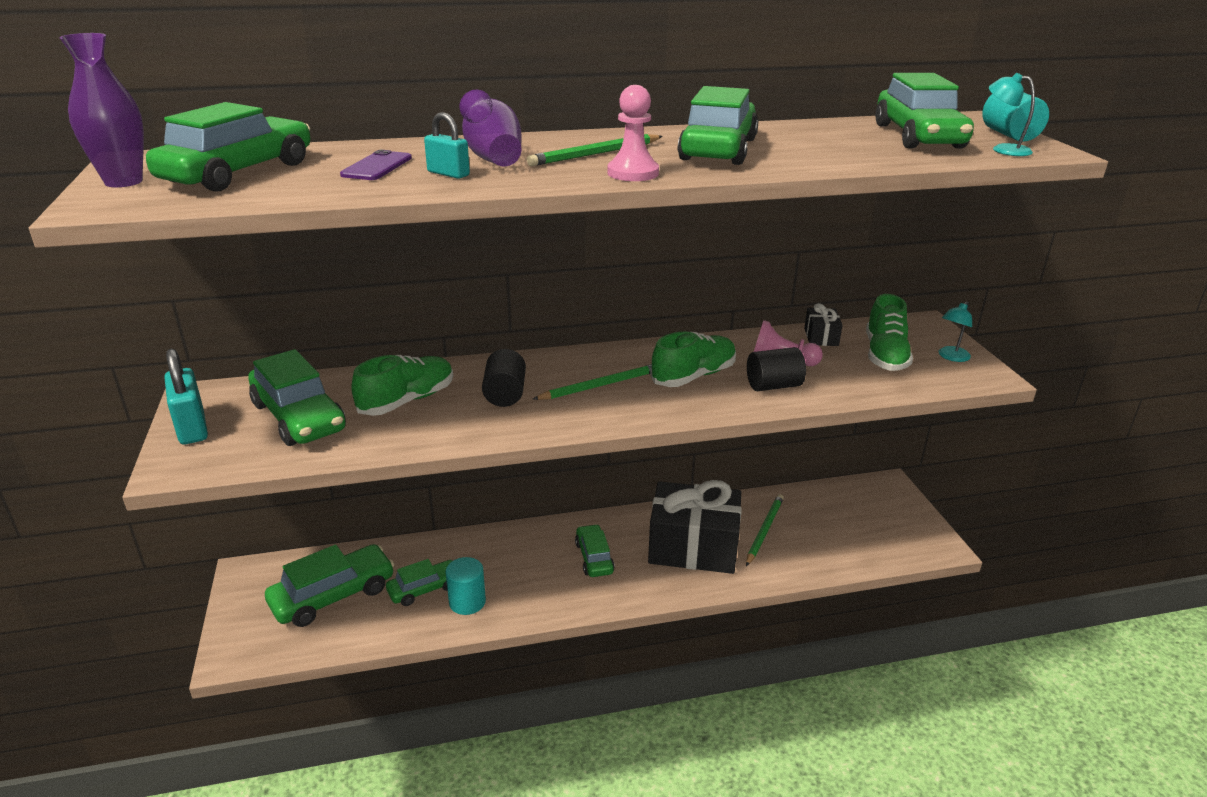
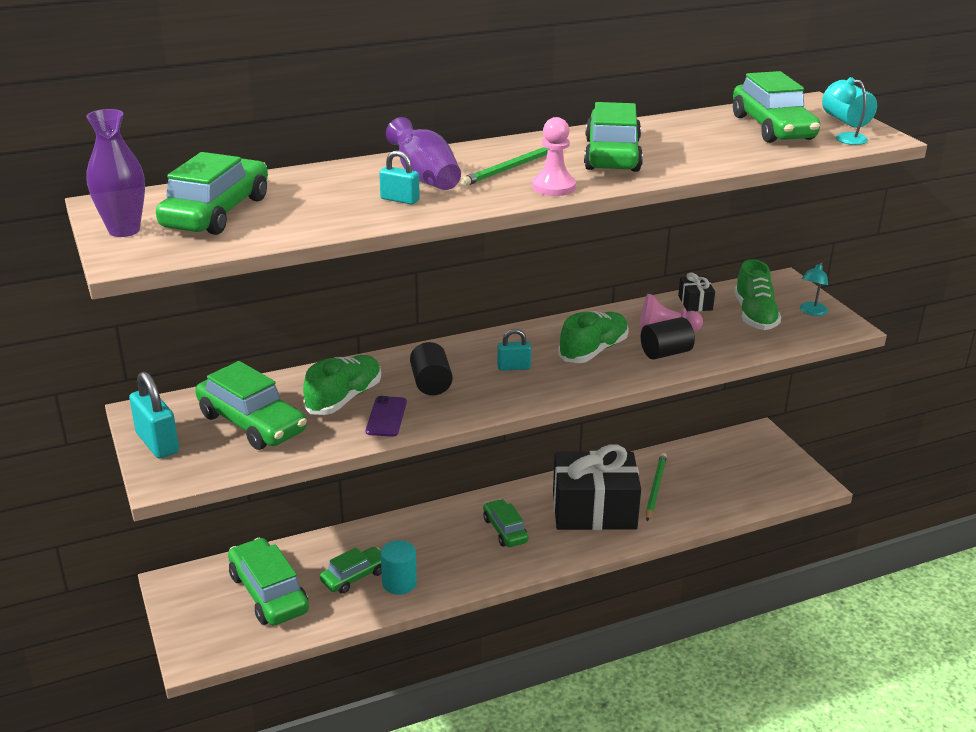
camera: 10 degrees left, 0 degrees up
green car [265,544,395,627] -> green car turned 75 degrees counterclockwise [228,538,309,625]
purple phone [340,150,412,180] -> purple phone moved to [366,396,407,437]
green pencil [533,364,652,400] -> turquoise padlock [497,329,531,371]

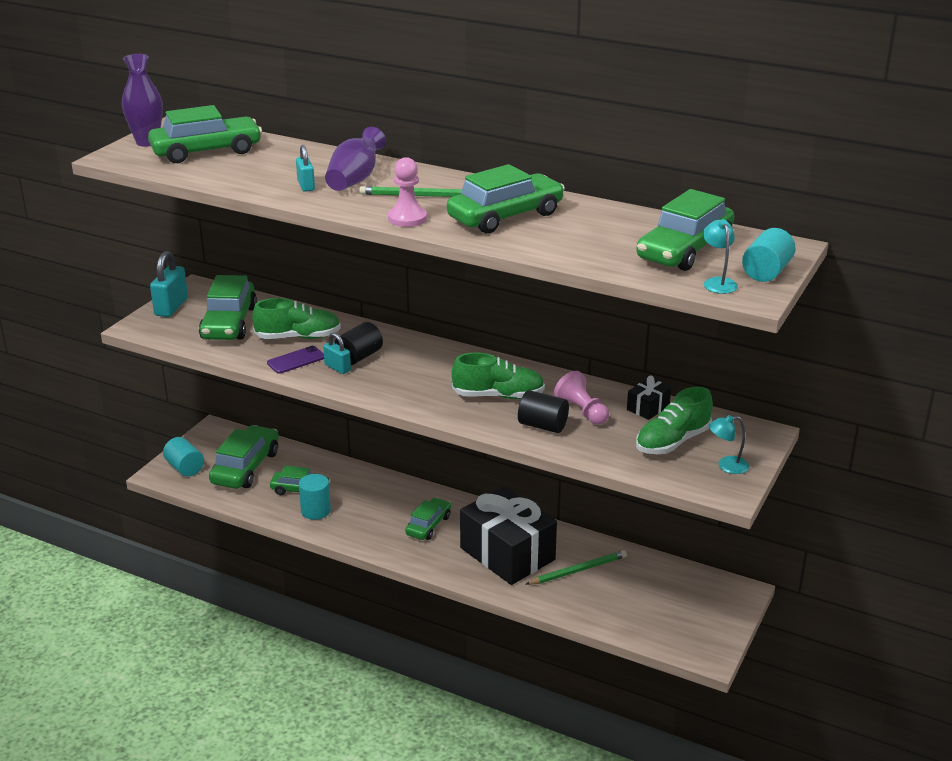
camera: 50 degrees right, 0 degrees up
turquoise padlock [497,329,531,371] -> turquoise padlock moved to [323,333,351,374]
none -> turquoise cylinder [163,437,204,477]

